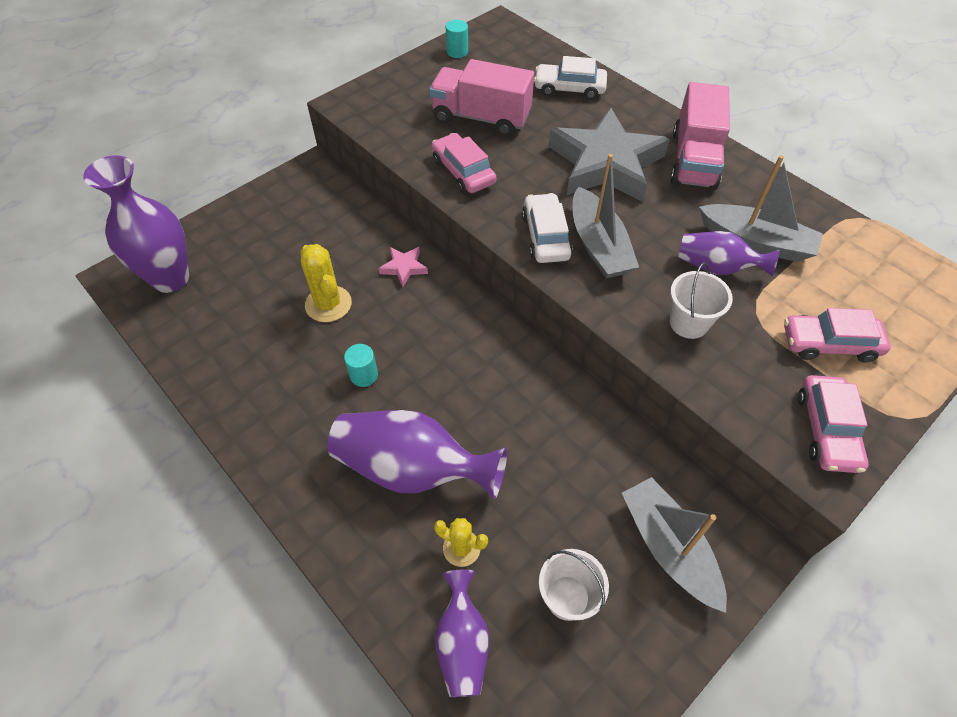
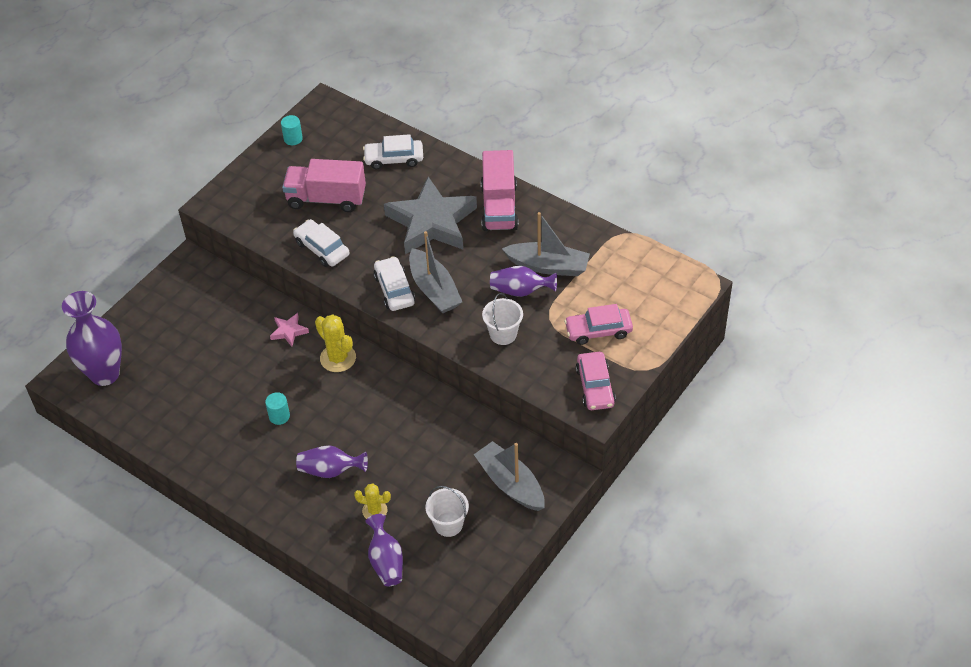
camera: 10 degrees left, 5 degrees down
yellow cactus [300,244,352,322] -> yellow cactus moved to [315,314,356,372]
purple vase [328,410,507,499] -> purple vase [296,445,368,478], size x0.59
pink car [431,133,496,193] -> white car [293,219,350,267]

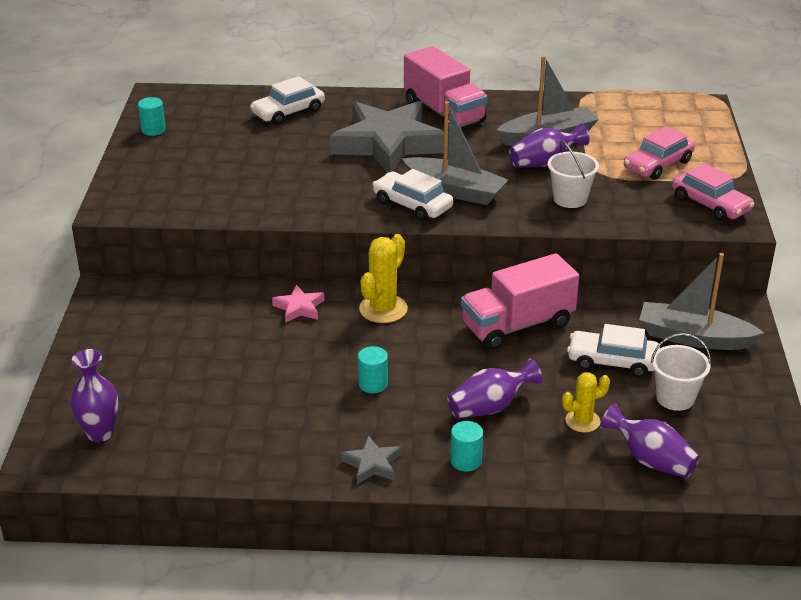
camera: 35 degrees left, 15 degrees down
purple vase [62,291,122,386] -> purple vase [70,349,118,442], size x0.59
pink truck [282,159,366,212] -> pink truck moved to [461,253,579,350]
white car [293,219,350,267] -> white car moved to [567,324,660,377]
yellow cactus [315,314,356,372] -> yellow cactus turned 75 degrees counterclockwise [359,234,408,323]
none -> grey star [341,435,401,484]
none -> turquoise cylinder [450,421,483,472]

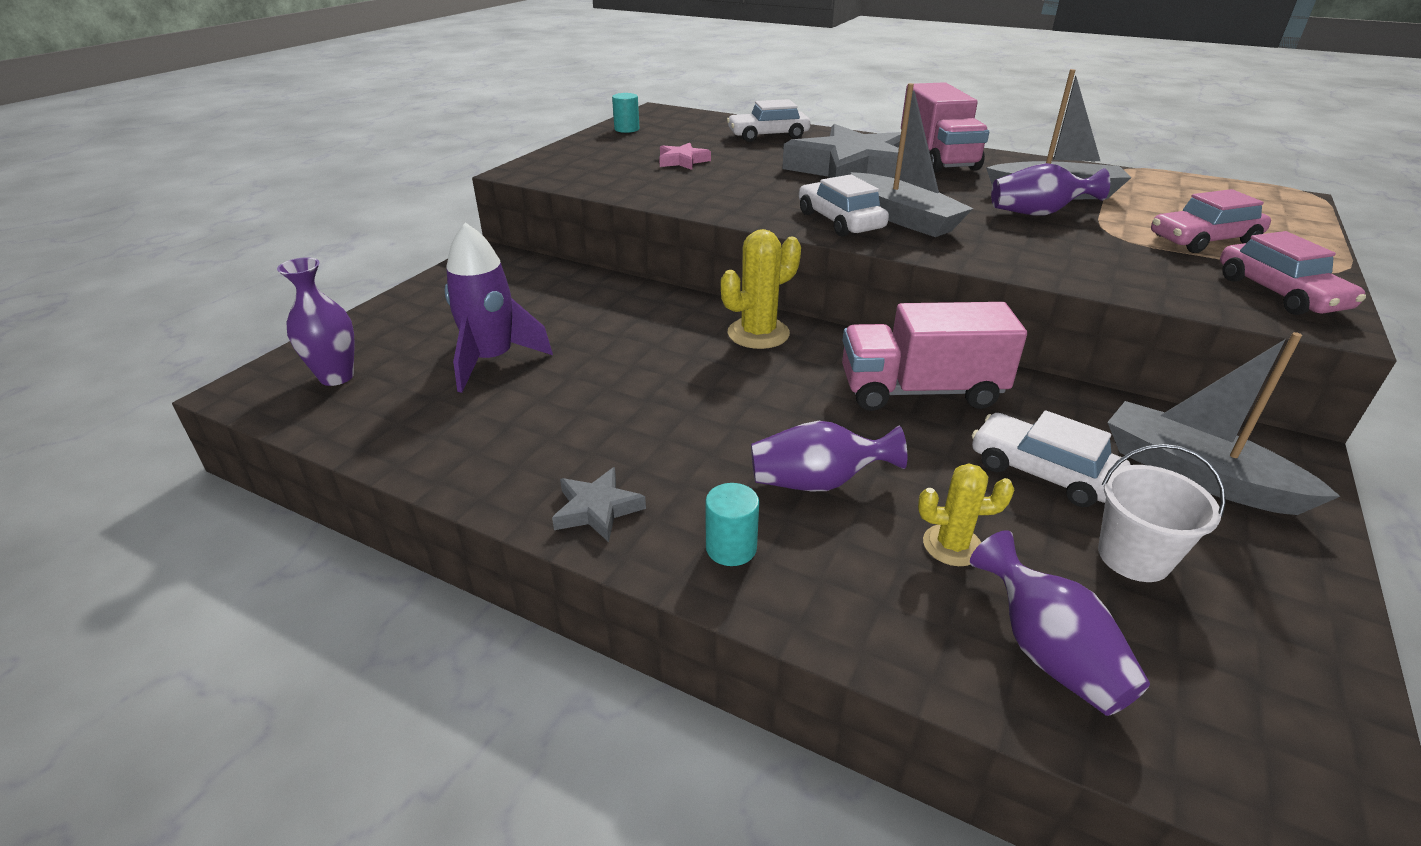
camera: 25 degrees right, 0 degrees up
pink star [272,285,324,323] -> pink star moved to [659,143,711,170]
turquoise cylinder [358,346,388,393] -> none
white bucket [548,141,599,208] -> none
none -> purple rocket [445,222,553,393]

